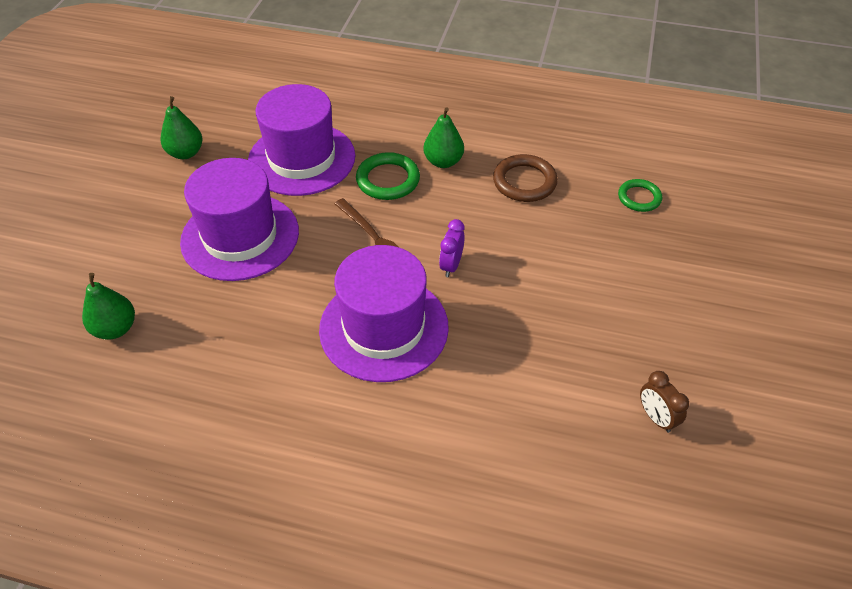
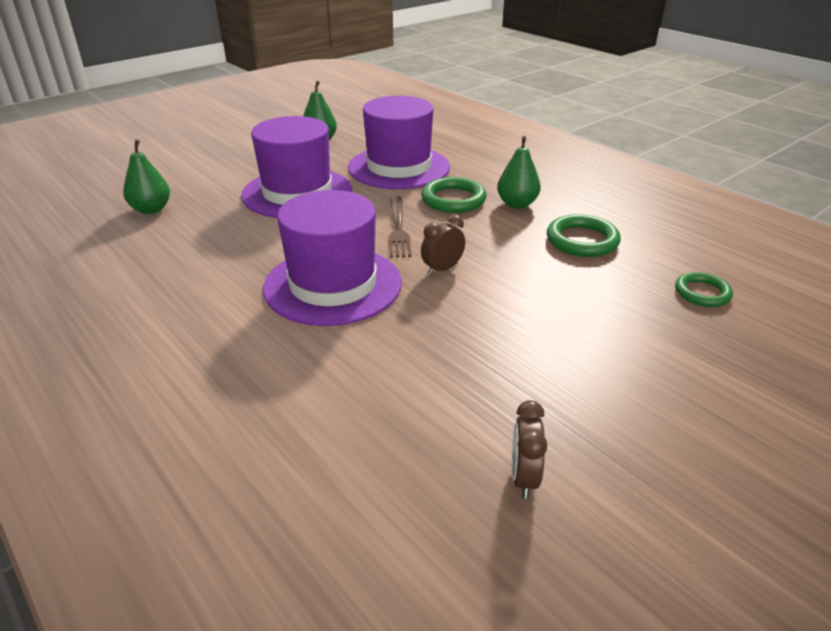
camera: 35 degrees right, 15 degrees down
purple clock [439,219,465,277] -> brown clock [421,214,465,275]
brown ring [493,154,558,202] -> green ring [547,214,621,257]

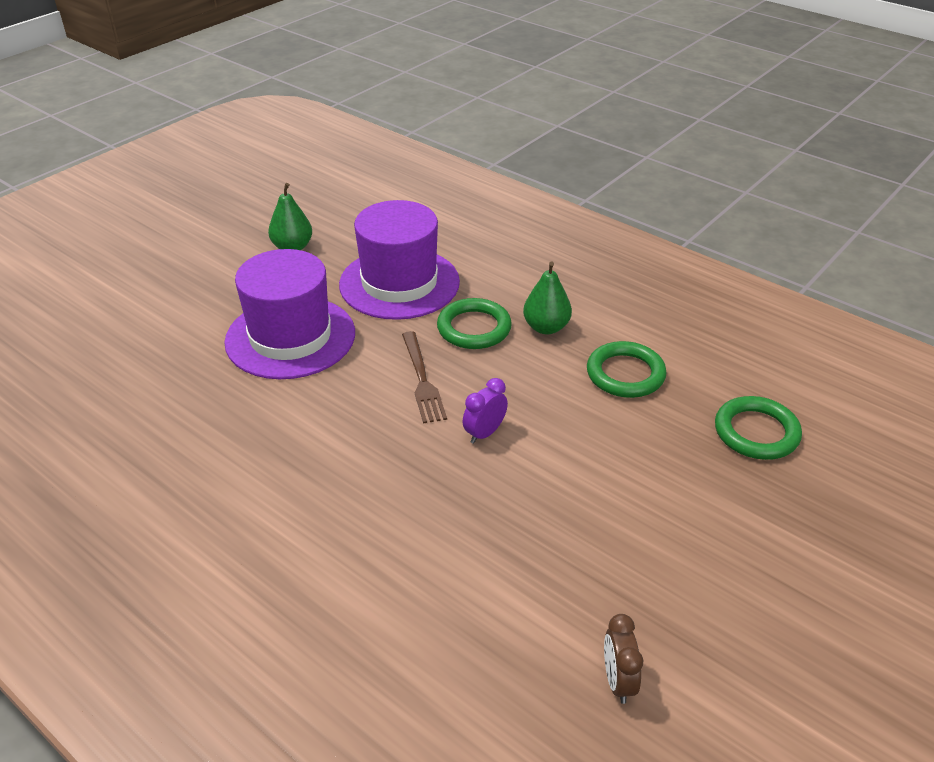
camera: 10 degrees left, 5 degrees up
green pear [123,139,170,214] -> none
purple hat [263,190,402,326] -> none
brown clock [421,214,465,275] -> purple clock [463,378,508,444]
green ring [675,272,733,307] -> green ring [715,396,802,460], size x1.50

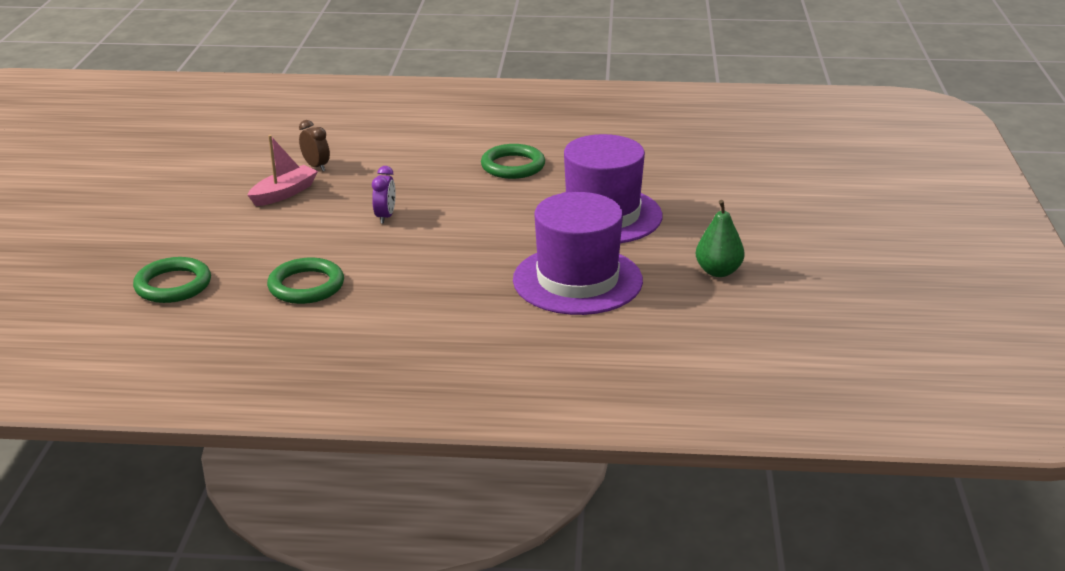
camera: 145 degrees right, 10 degrees down
brown fork [402,331,447,424] -> none
green ring [437,298,512,349] -> green ring moved to [481,144,545,179]
green pear [523,261,572,334] -> none
brown clock [604,614,643,704] -> brown clock moved to [299,120,330,171]
none -> pink boat [248,135,318,206]

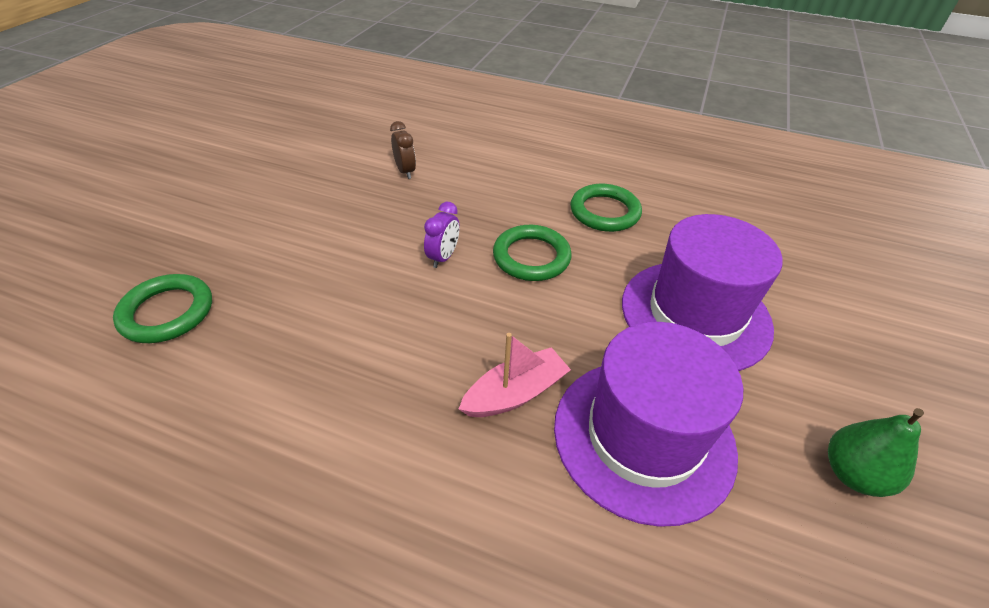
camera: 15 degrees right, 15 degrees up
pink boat [248,135,318,206] -> pink boat moved to [459,333,571,417]
green ring [267,258,344,304] -> green ring moved to [493,225,572,281]

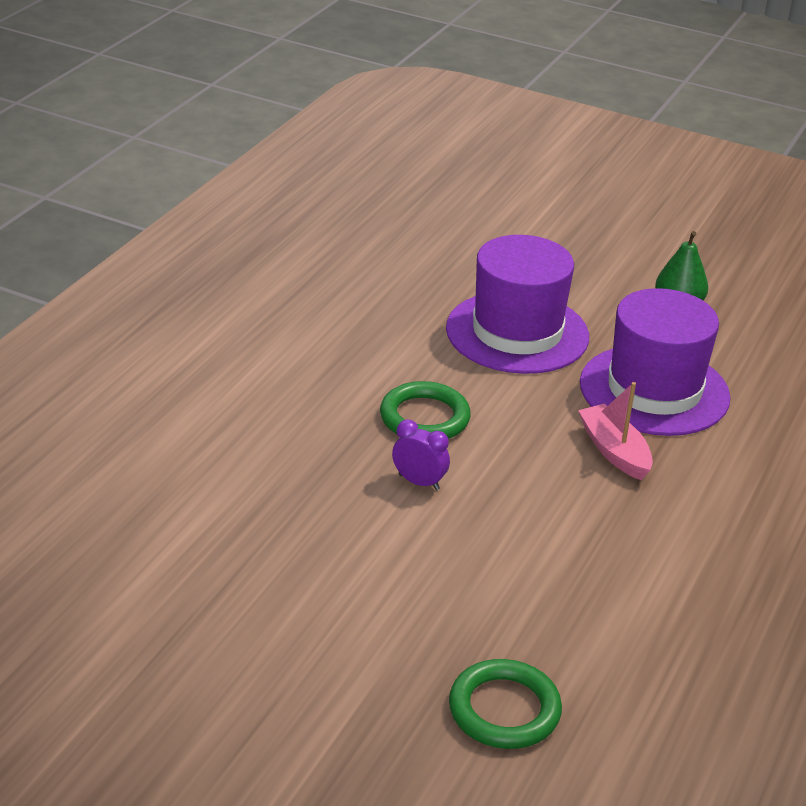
camera: 85 degrees left, 10 degrees down
brown clock [390,121,416,179] -> none
green ring [570,184,642,232] -> none

